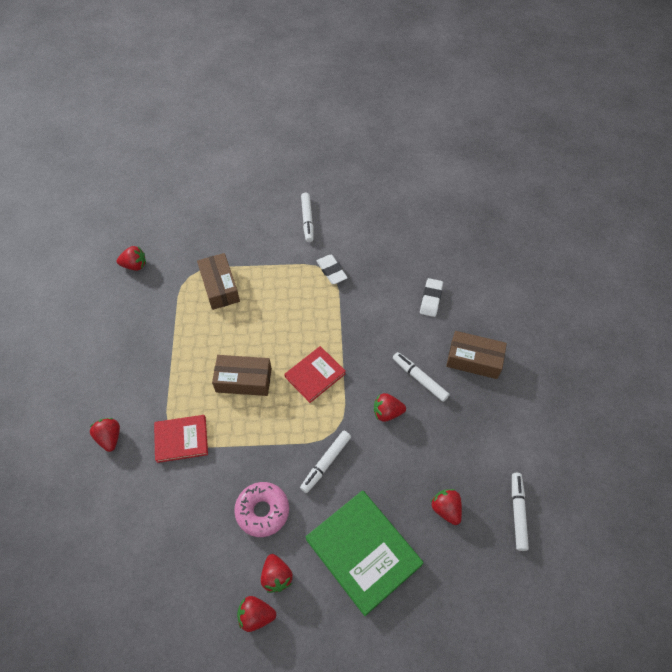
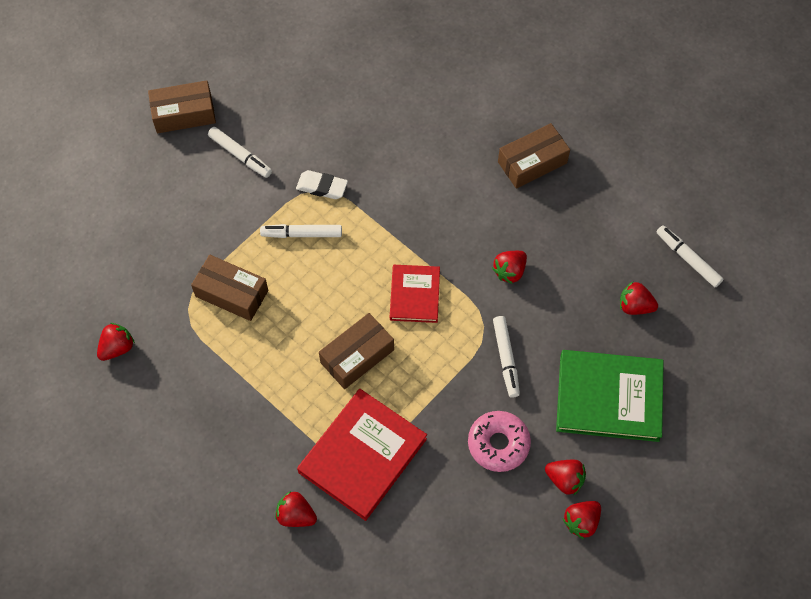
camera: 45 degrees left, 5 degrees up
red book [154,415,208,463] -> red book [297,389,427,521], size x1.68
white marker [393,352,450,402] -> white marker moved to [260,224,342,238]
white eraser [420,278,443,317] -> none
none -> brown box [148,80,216,133]

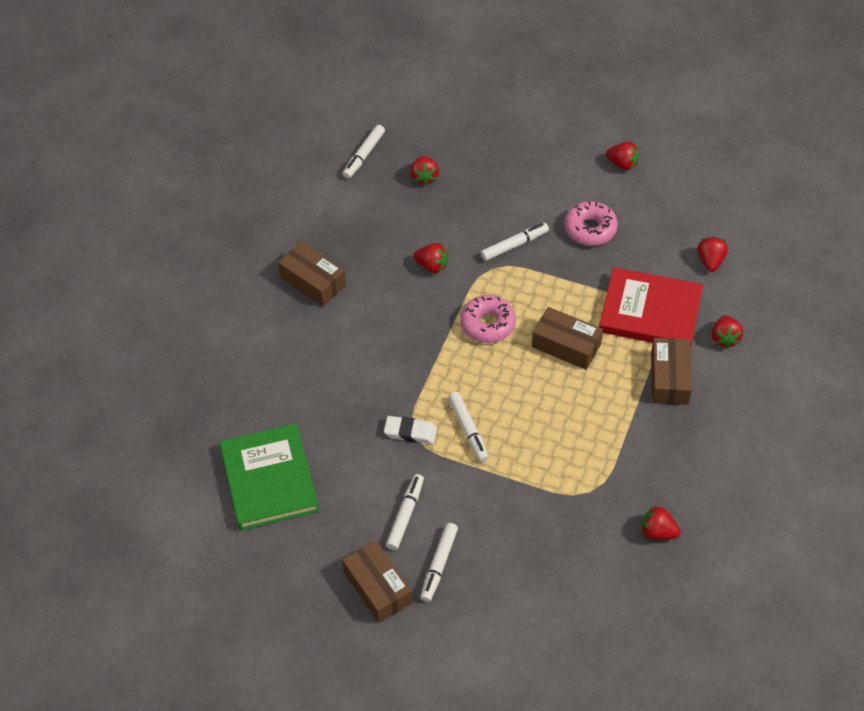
camera: 110 degrees left, 10 degrees down
brown box [191,255,268,321] -> brown box moved to [651,338,692,405]
white eraser [296,170,348,199] -> white eraser turned 75 degrees counterclockwise [384,416,437,444]
red book [390,265,440,323] -> pink donut [460,295,516,343]
red strawberry [545,460,586,495] -> red strawberry moved to [697,237,728,272]
green book [556,350,664,442] -> green book moved to [219,423,319,531]
none -> white marker [420,523,458,602]

